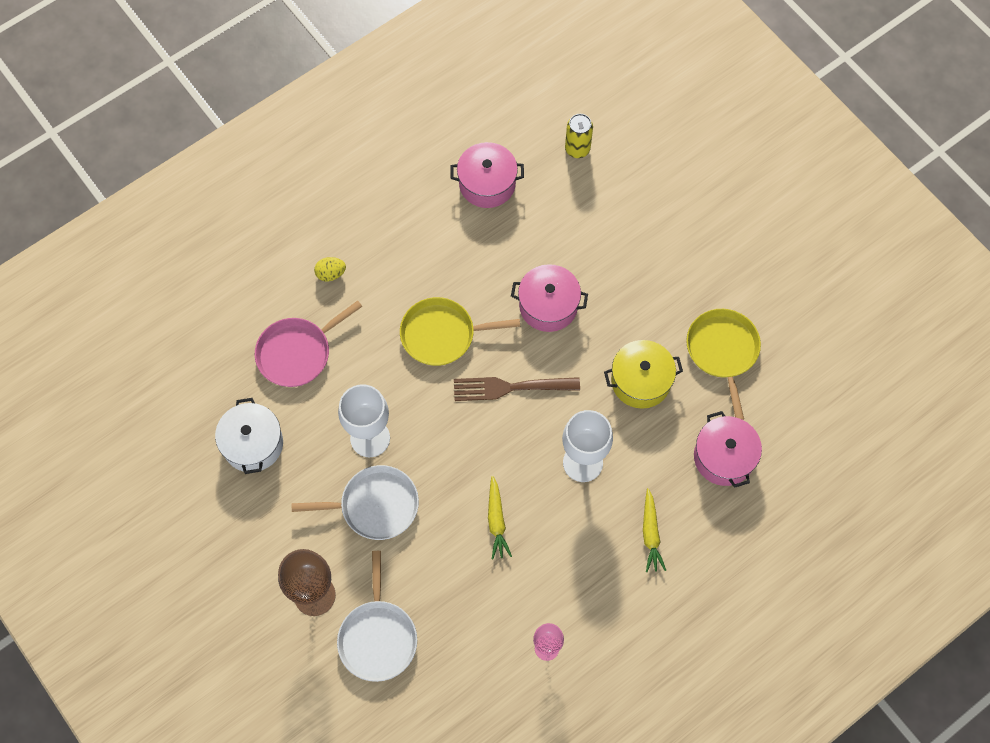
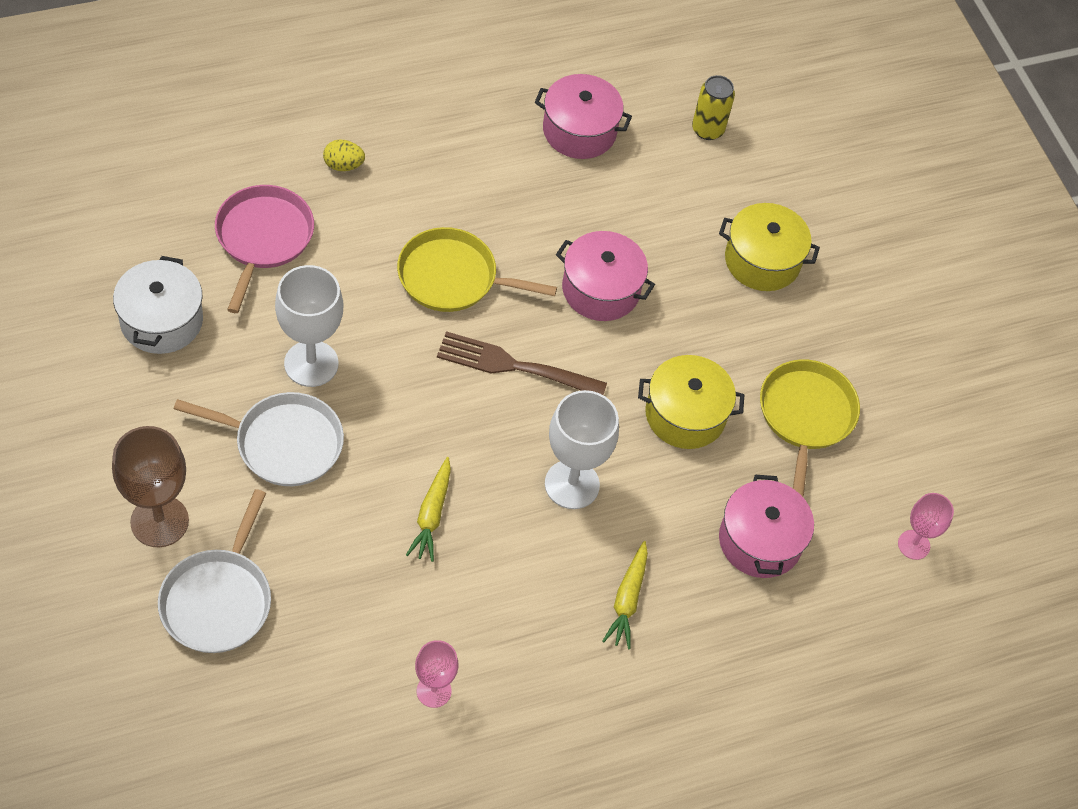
camera: 10 degrees right, 10 degrees down
pink pan [255,301,362,387] -> pink pan turned 120 degrees clockwise [215,185,314,313]
none -> yellow pot [719,203,820,291]
none -> pink goblet [898,493,954,560]

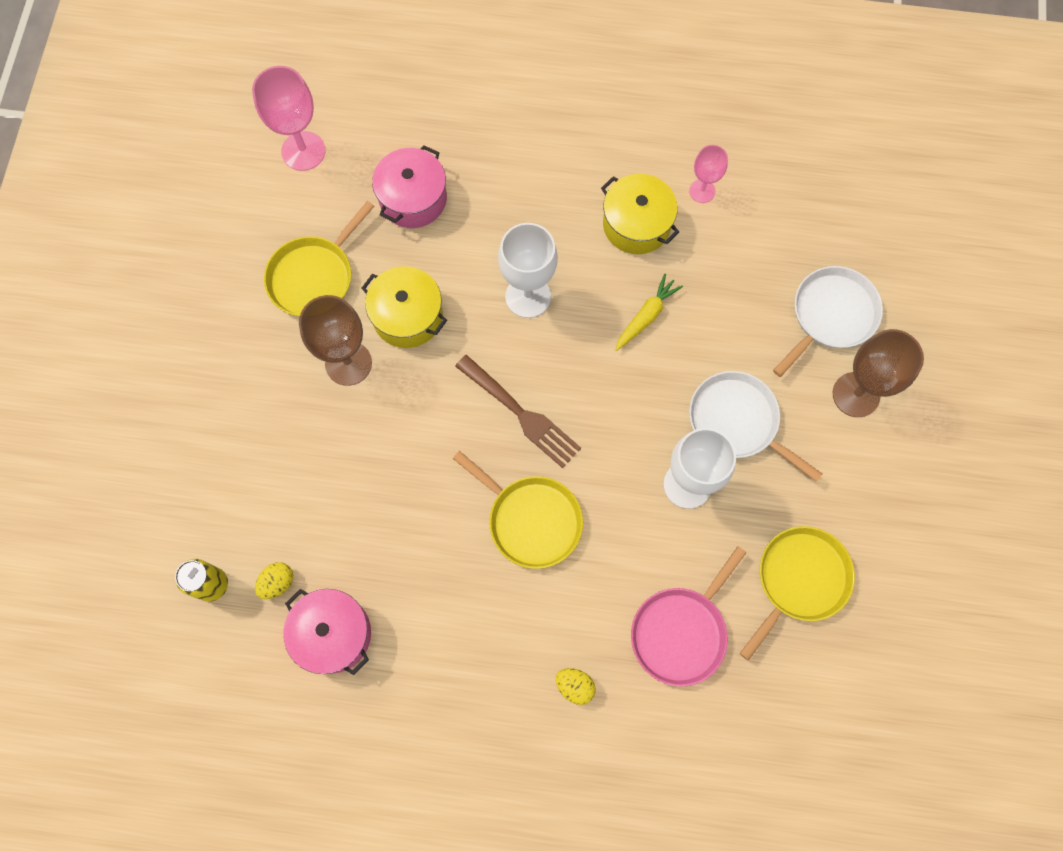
camera: 145 degrees left, 15 degrees up
white pot [113,256,203,354] -> yellow pan [739,526,855,661]
pink pot [556,231,655,321] -> none
yellow carrot [603,541,648,649] -> none
yellow pot [719,203,820,291] -> yellow pot moved to [601,174,679,255]
pink goblet [898,493,954,560] -> pink goblet [252,66,326,171], size x1.70
none -> yellow egg [255,562,293,599]
none -> brown goblet [299,295,372,386]

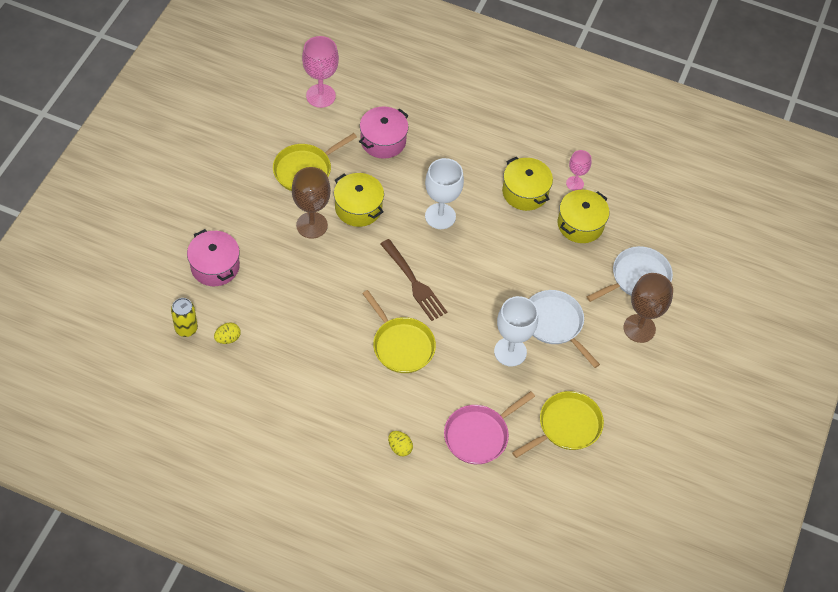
camera: 10 degrees right, 15 degrees down
pink pot [283,589,371,675] -> pink pot moved to [187,229,240,286]
yellow carrot [615,274,683,351] -> none
none -> yellow pot [558,190,609,243]

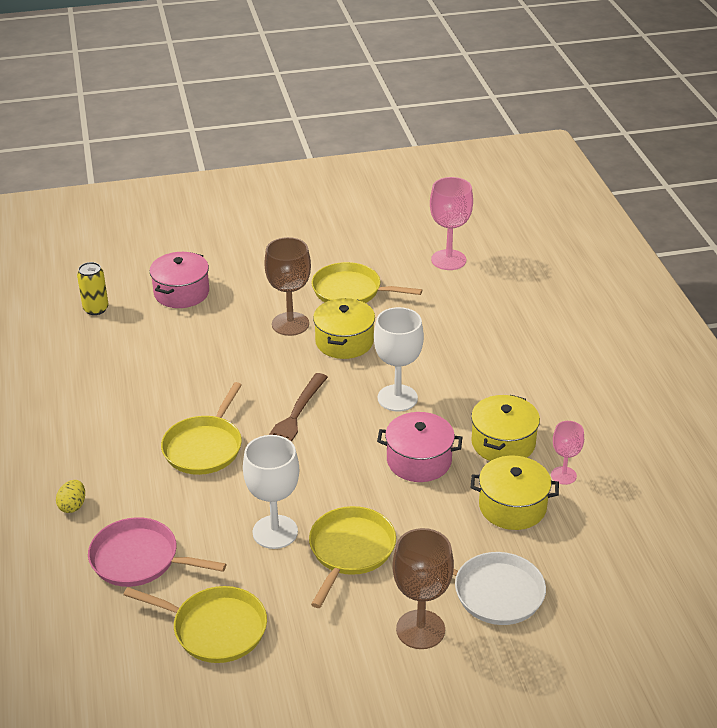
camera: 60 degrees right, 20 degrees down
yellow egg [214,322,240,344] -> none
pink pot [359,106,409,159] -> pink pot moved to [377,412,462,482]
white pan [530,290,600,368] -> yellow pan [309,506,396,608]

